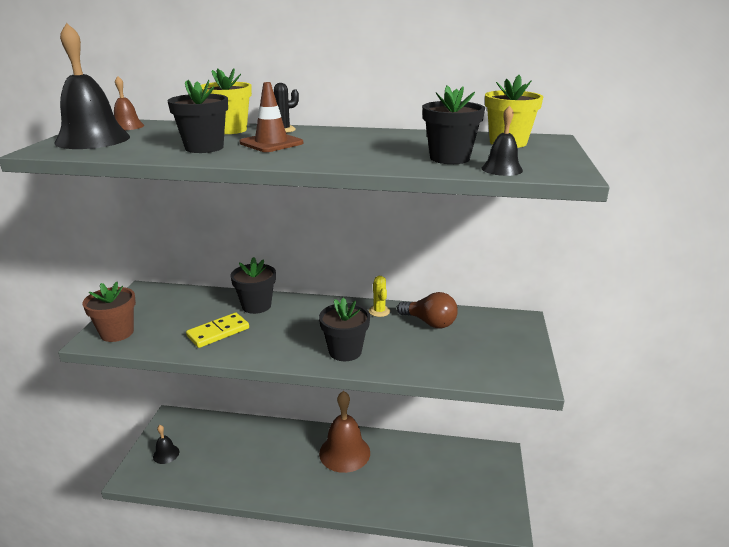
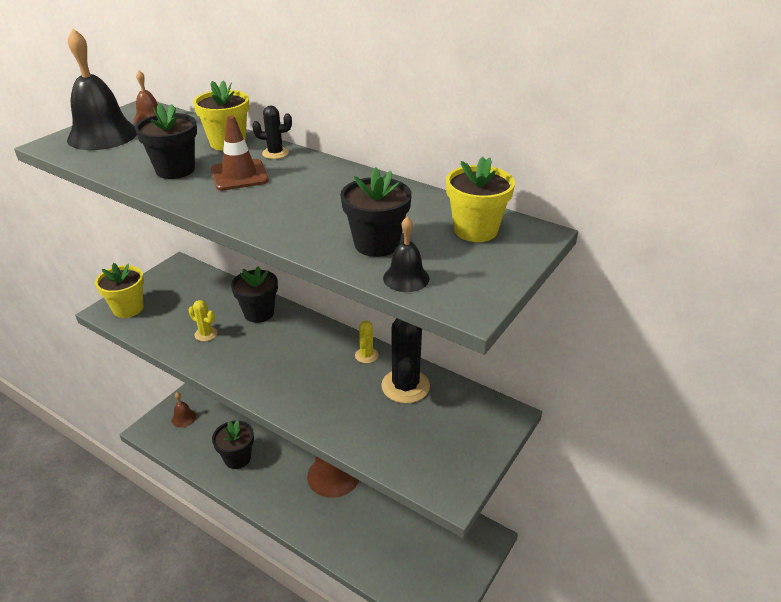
camera: 25 degrees right, 10 degrees up
brown flower pot [82,282,136,342] -> yellow flower pot [95,263,144,318]
black bell [153,425,179,464] -> brown bell [172,392,196,427]
yellow domino [186,313,249,348] -> yellow cactus [188,300,218,341]
black flower pot [319,297,370,361] -> black flower pot moved to [212,420,254,469]
brown light bulb [397,292,458,328] -> black cactus [381,318,430,404]

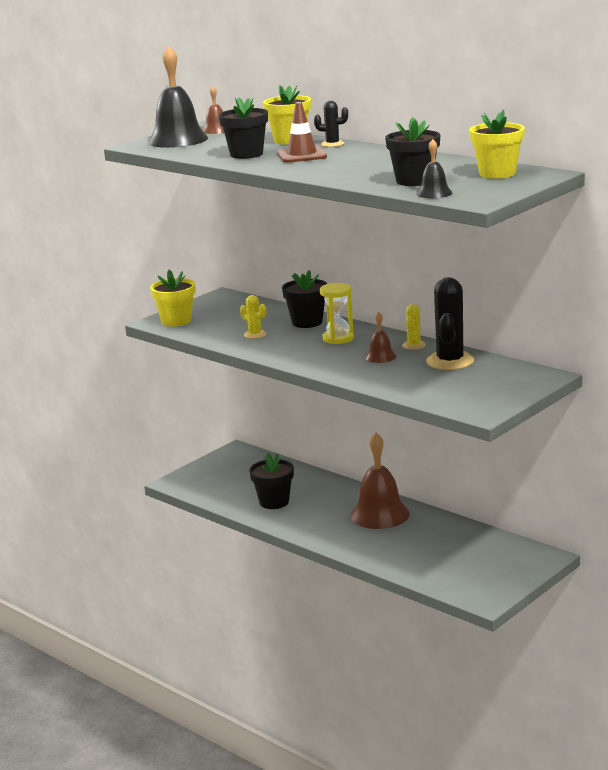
camera: 10 degrees right, 15 degrees down
brown bell [172,392,196,427] -> brown bell moved to [365,312,396,363]
none -> yellow hourglass [320,283,354,344]

